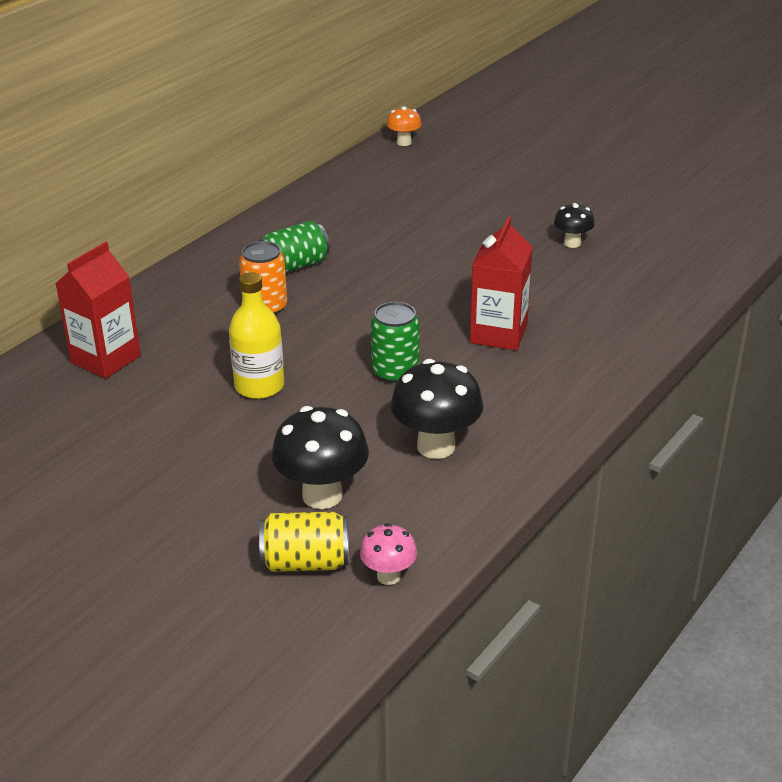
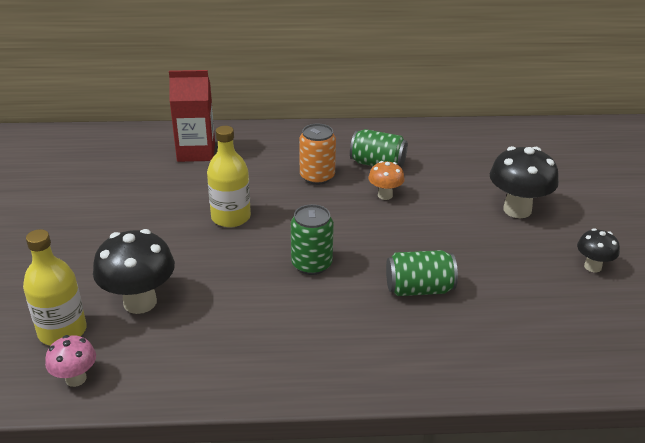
camera: 50 degrees right, 0 degrees up
yellow can [259,512,349,572] -> yellow bottle [23,229,87,346]
orange mushroom [386,106,422,146] -> orange mushroom moved to [368,161,405,200]
black mushroom [390,359,483,459] -> black mushroom moved to [490,146,559,218]
red carton [470,217,533,351] -> green can [386,250,458,296]

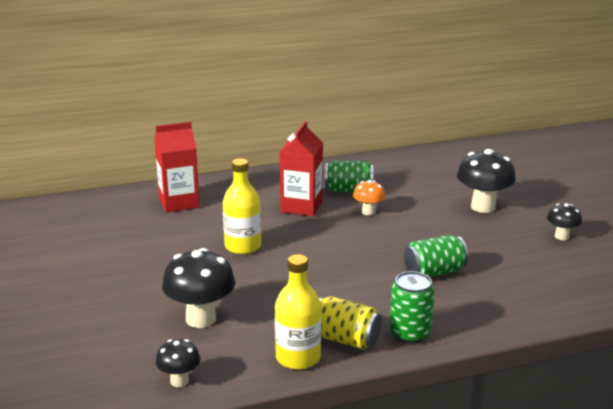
camera: 15 degrees left, 10 degrees down
yellow bottle [23,229,87,346] -> yellow bottle moved to [275,254,321,370]
pink mushroom [45,335,96,387] -> black mushroom [156,339,200,387]
green can [291,204,334,275] -> green can moved to [390,271,435,343]
orange can [299,123,336,185] -> red carton [279,121,323,216]
none -> yellow can [319,296,382,349]

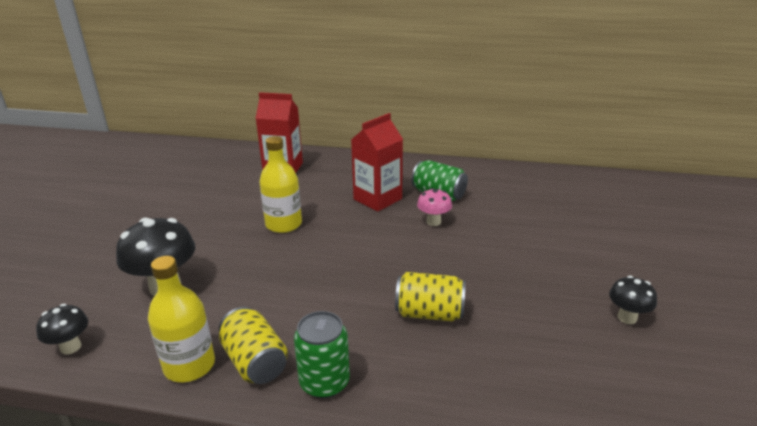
camera: 30 degrees right, 5 degrees up
orange mushroom [353,180,385,215] -> pink mushroom [417,188,452,226]
green can [404,235,468,277] -> yellow can [395,272,466,321]
black mushroom [457,149,516,213] -> none

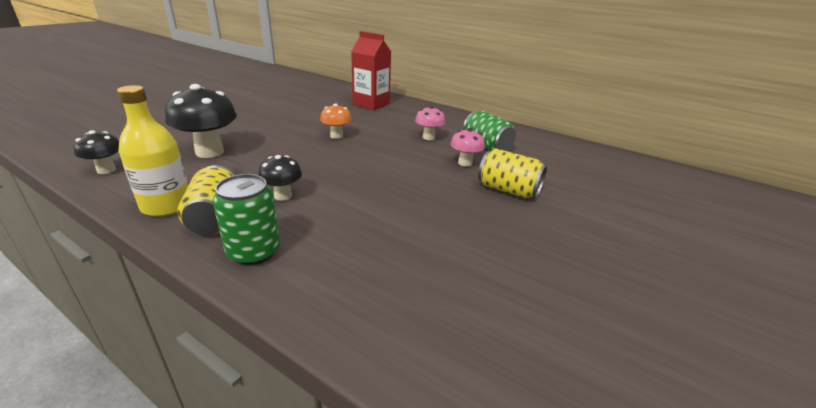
camera: 20 degrees right, 0 degrees up
yellow bottle [259,136,302,233] -> orange mushroom [320,103,352,139]
red carton [351,113,403,212] -> pink mushroom [415,106,445,140]
yellow can [395,272,466,321] -> yellow can moved to [478,148,547,198]
black mushroom [609,276,657,324] -> black mushroom moved to [258,155,302,201]

